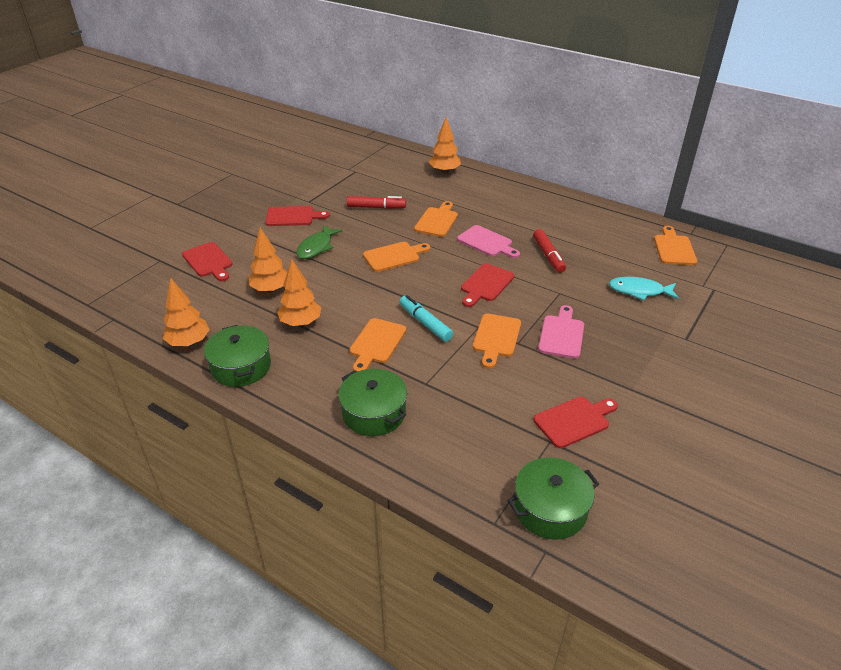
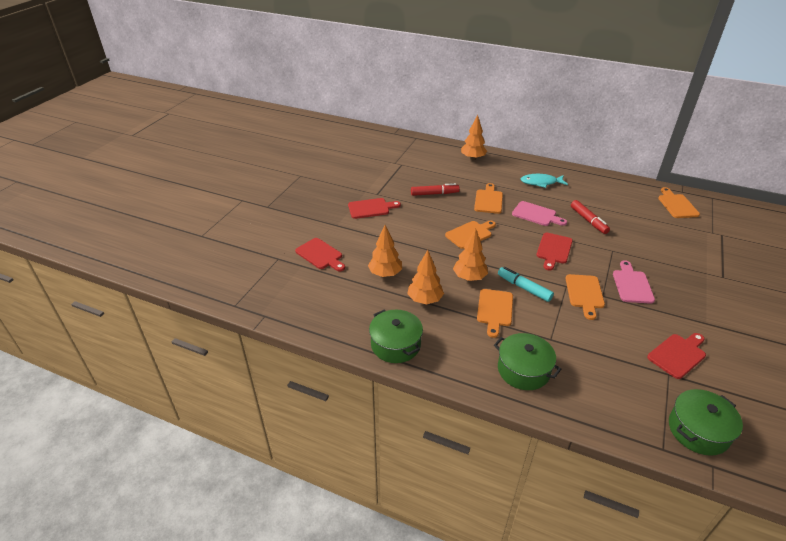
camera: 10 degrees left, 0 degrees up
orange tree [163,278,210,346] -> orange tree moved to [453,228,488,281]
green fish [296,225,343,259] -> none
turquoise fish [609,277,679,300] -> turquoise fish moved to [520,174,568,188]

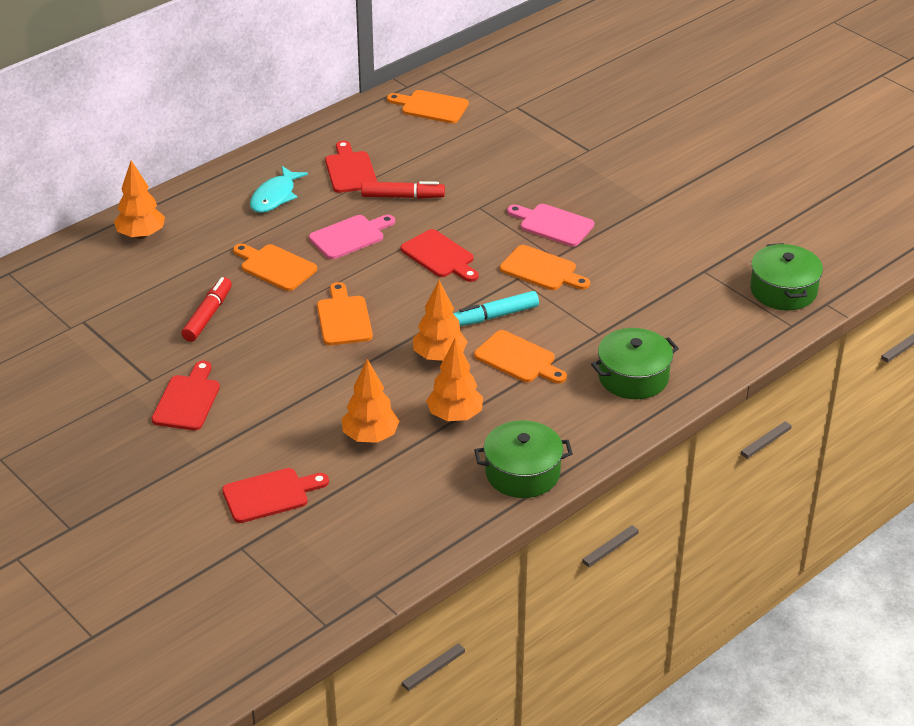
camera: 65 degrees left, 0 degrees up
red cutting board [647,333,706,379] -> red cutting board moved to [325,141,377,193]

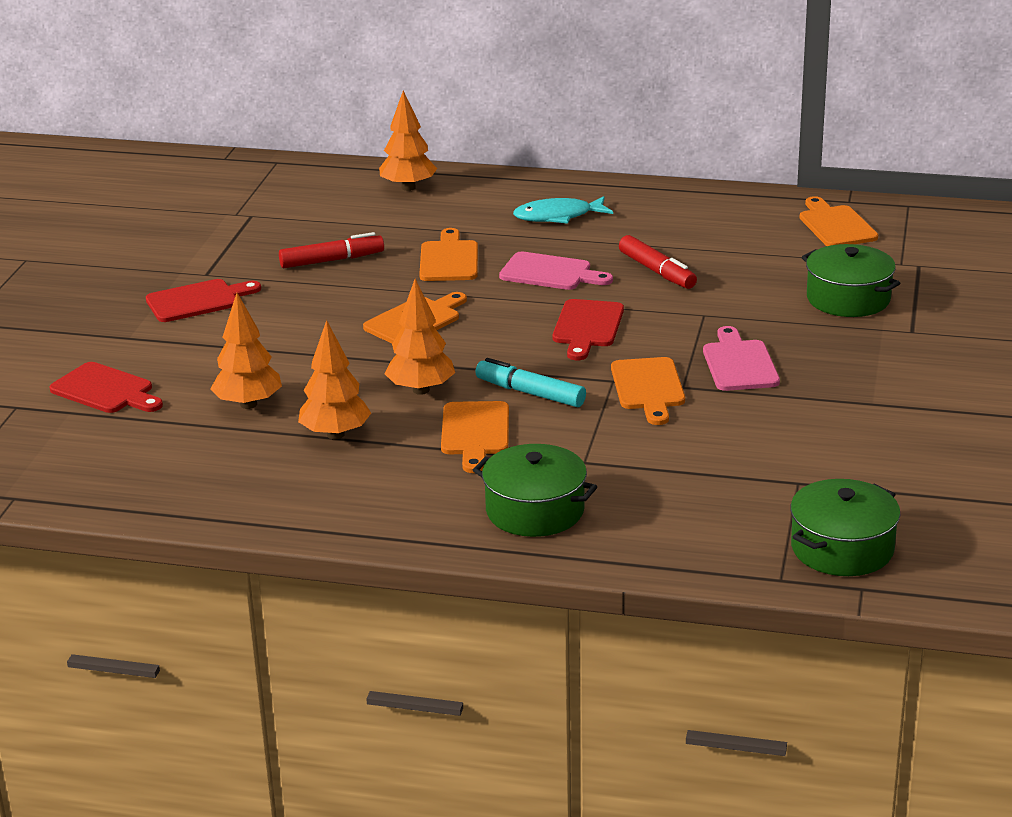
camera: 55 degrees right, 10 degrees down
red cutting board [325,141,377,193] -> none
green pot [474,420,573,498] -> green pot moved to [802,244,901,317]

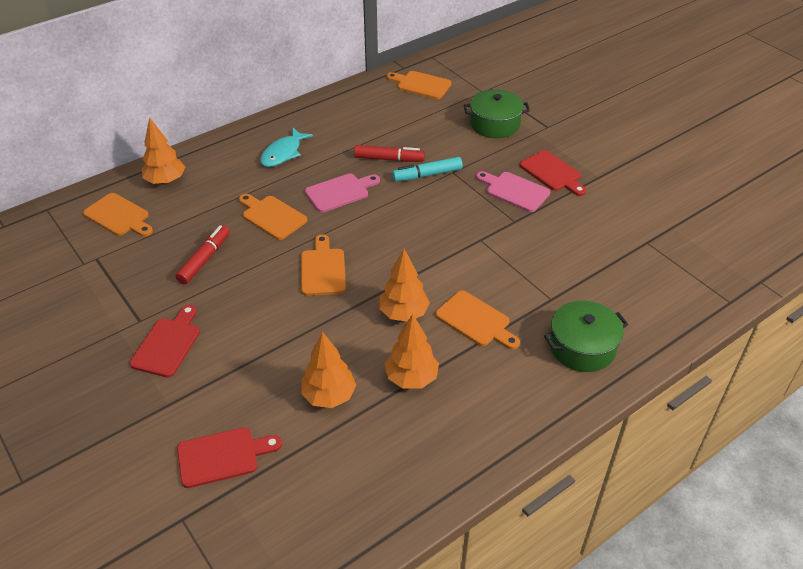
camera: 50 degrees left, 15 degrees up
turquoise marker [475,358,586,407] -> turquoise marker moved to [392,157,463,182]
red cutting board [553,299,624,360] -> red cutting board moved to [520,150,586,196]
orange cutting board [611,357,685,425] -> orange cutting board moved to [83,193,153,236]
green pot [790,479,900,576] -> none

